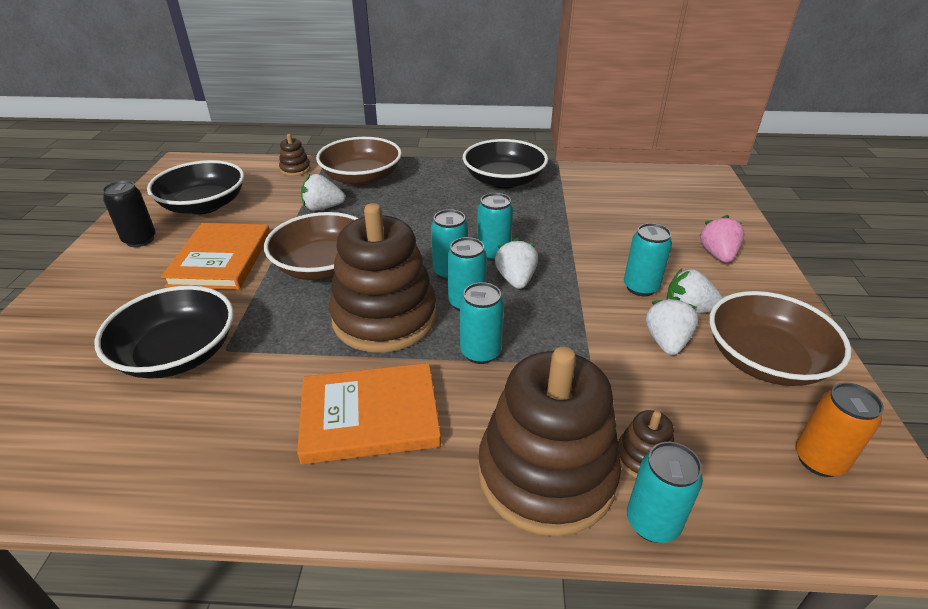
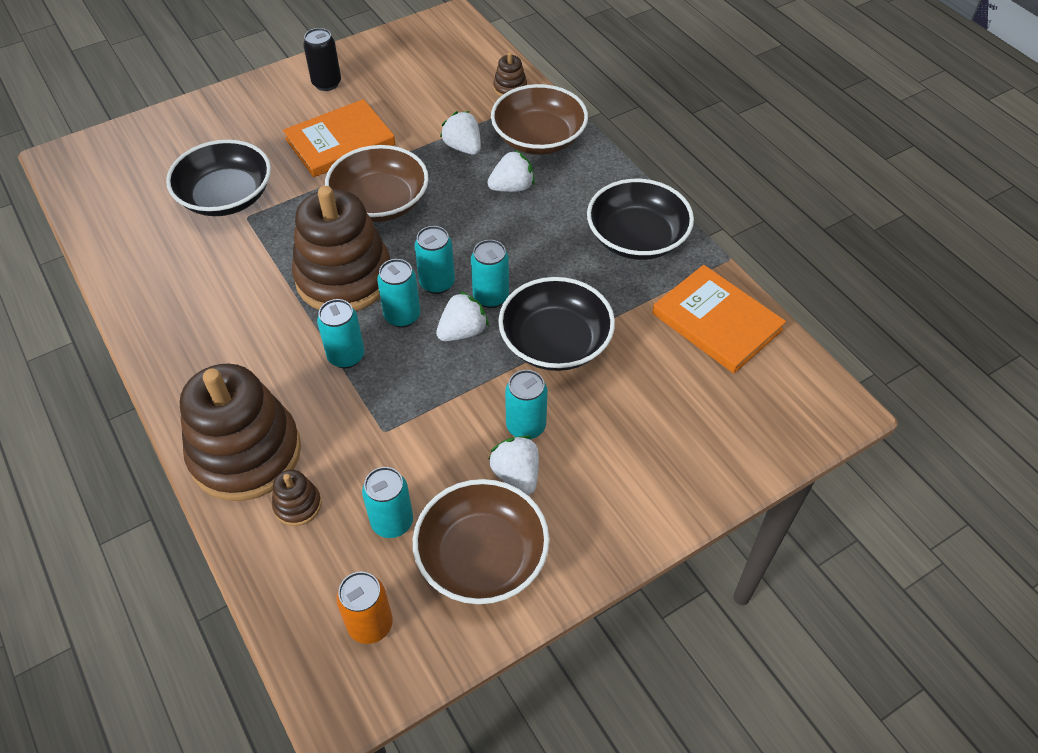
camera: 55 degrees right, 15 degrees up
black bowl [147,160,244,215] -> black bowl moved to [498,277,615,371]
orange book [297,363,441,464] -> orange book moved to [652,265,786,373]
turquoise can [627,442,703,543] -> turquoise can moved to [362,467,413,538]
white strawberry [646,297,698,355] -> white strawberry moved to [487,150,535,192]
pink strawberry [699,215,745,263] -> none

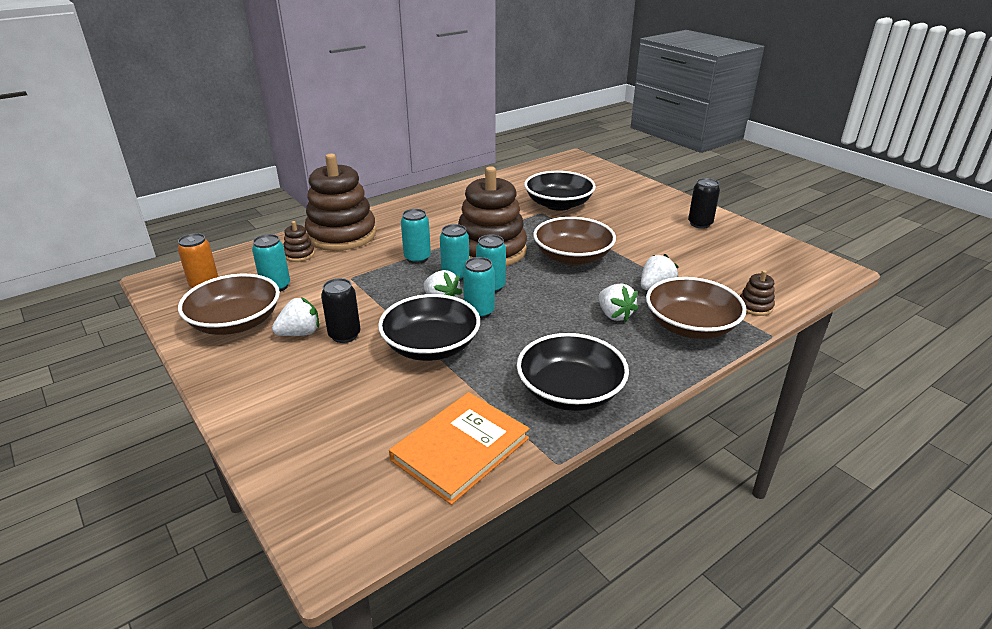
camera: 85 degrees right, 20 degrees down
orange book [283,99,395,177] -> none
turquoise can [505,370,548,440] -> black can [321,278,361,343]

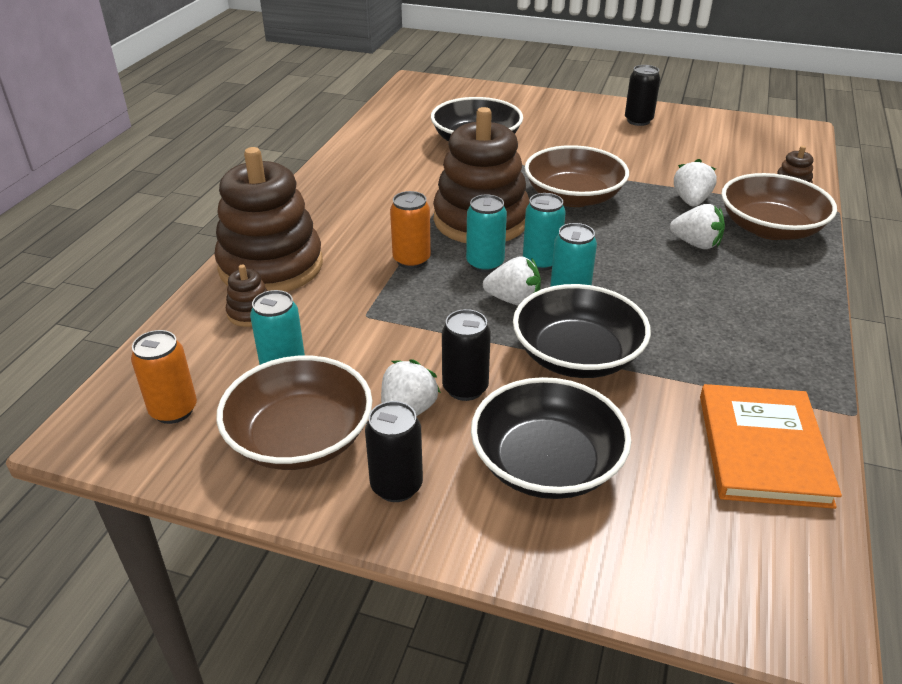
camera: 35 degrees left, 5 degrees up
turquoise can [401,209,431,264] -> orange can [390,191,431,269]
black bowl [517,333,629,411] -> black bowl moved to [471,377,631,499]
none -> black can [365,401,423,502]

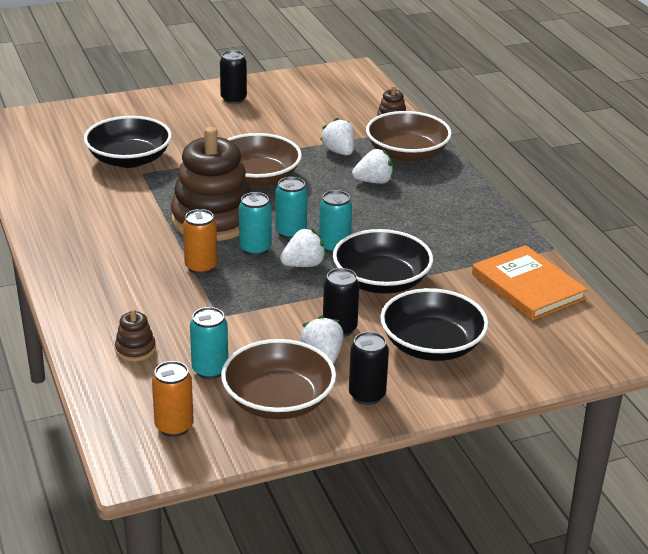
camera: 40 degrees left, 5 degrees down
brown stacking toy [215,147,323,292] -> none

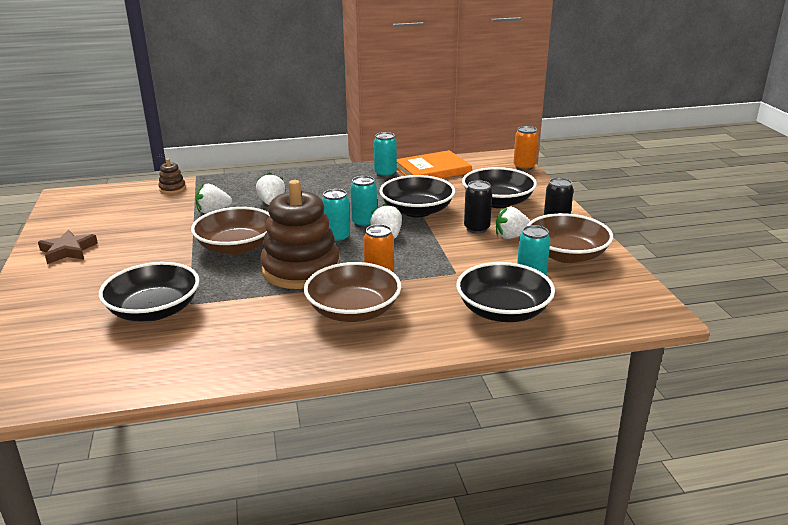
camera: 80 degrees left, 5 degrees down
brown stacking toy [115,308,156,361] -> black bowl [456,262,555,322]
orange can [152,361,194,437] -> orange can moved to [513,126,538,171]
black can [220,50,247,104] -> brown star [38,230,98,264]
turquoise can [239,192,271,256] -> turquoise can moved to [374,132,397,178]
brown bowl [366,111,452,162] -> brown bowl moved to [304,262,401,322]

